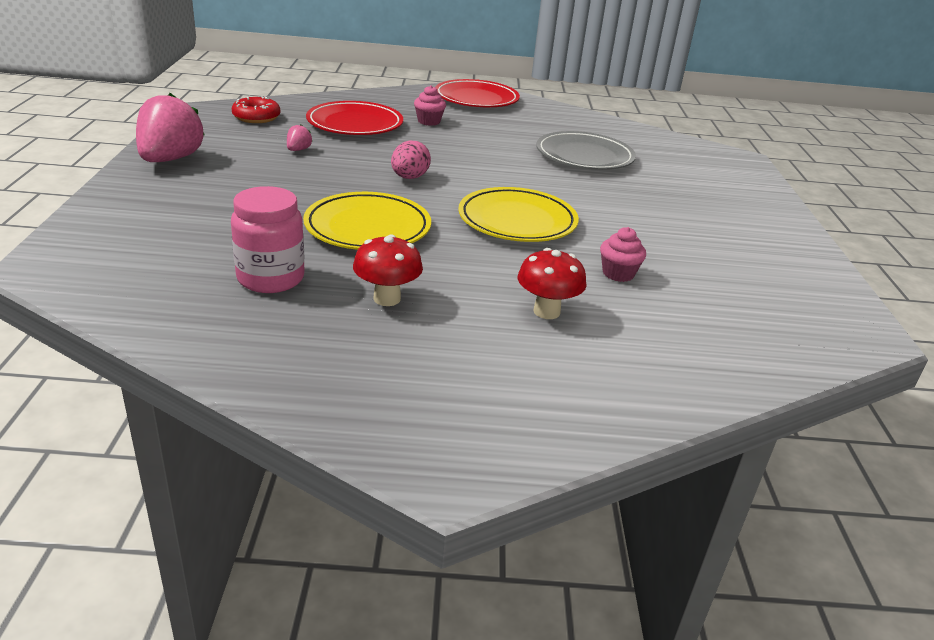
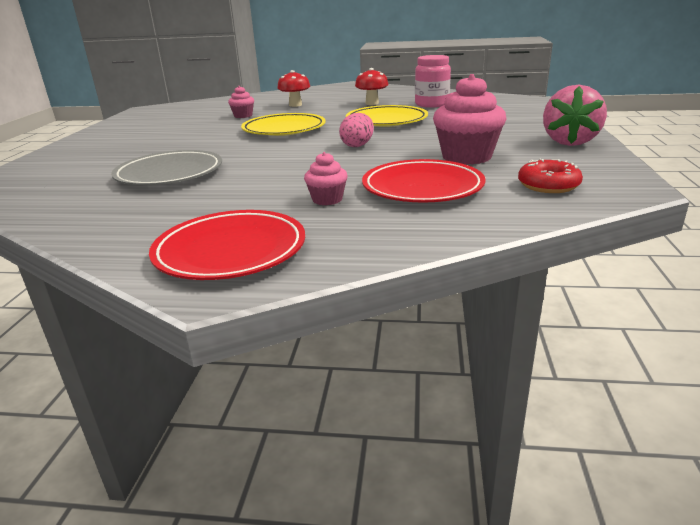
camera: 170 degrees left, 5 degrees down
pink strawberry [287,124,312,151] -> pink cupcake [433,74,506,165]

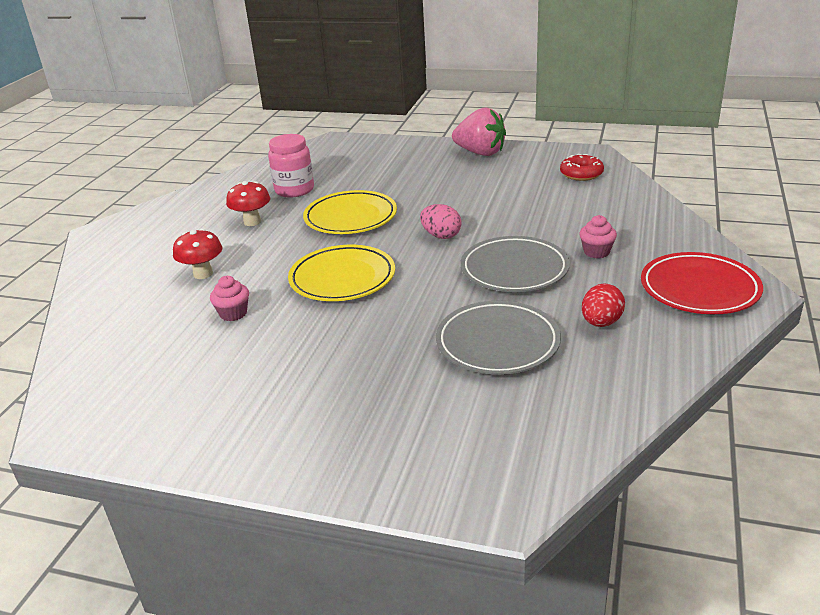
camera: 80 degrees left, 5 degrees up
red plate [362,159,486,203] -> none
pink cupcake [433,74,506,165] -> none
none -> grey plate [460,236,570,292]
none -> red egg [582,283,625,327]

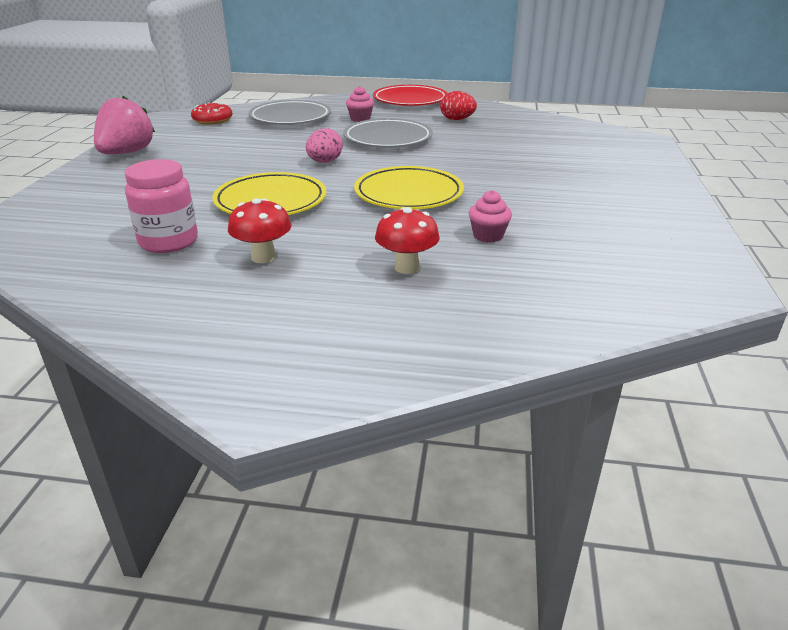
camera: 100 degrees left, 0 degrees up
grey plate [436,301,561,375] -> grey plate moved to [249,100,331,125]

